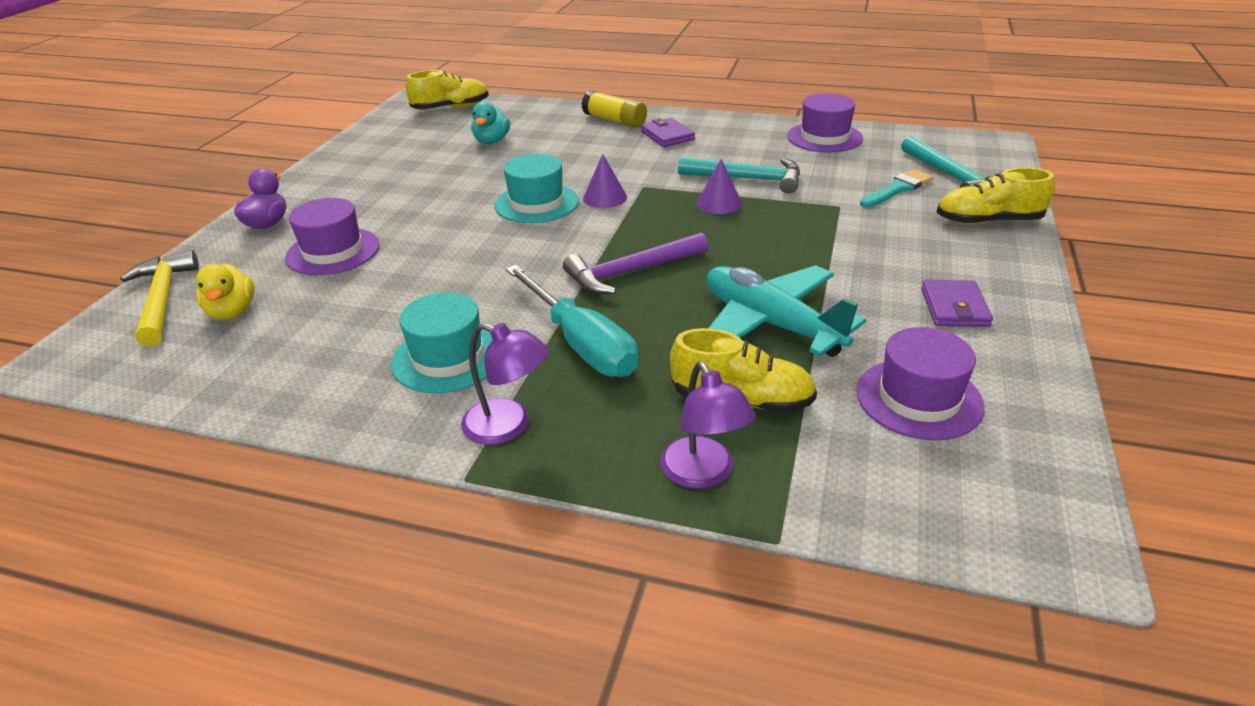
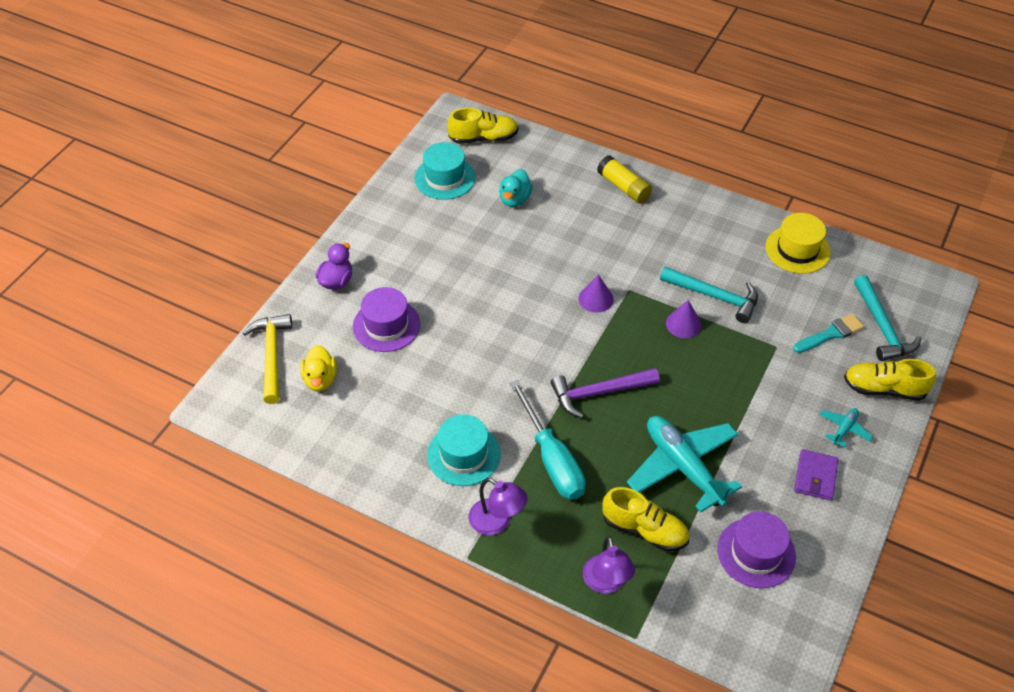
camera: 10 degrees right, 15 degrees up
turquoise hat [495,154,579,223] -> turquoise hat moved to [415,142,476,200]
purple wallet [641,118,695,147] -> none
purple hat [787,93,863,153] -> yellow hat [766,213,830,274]
none -> turquoise plane [820,408,873,447]

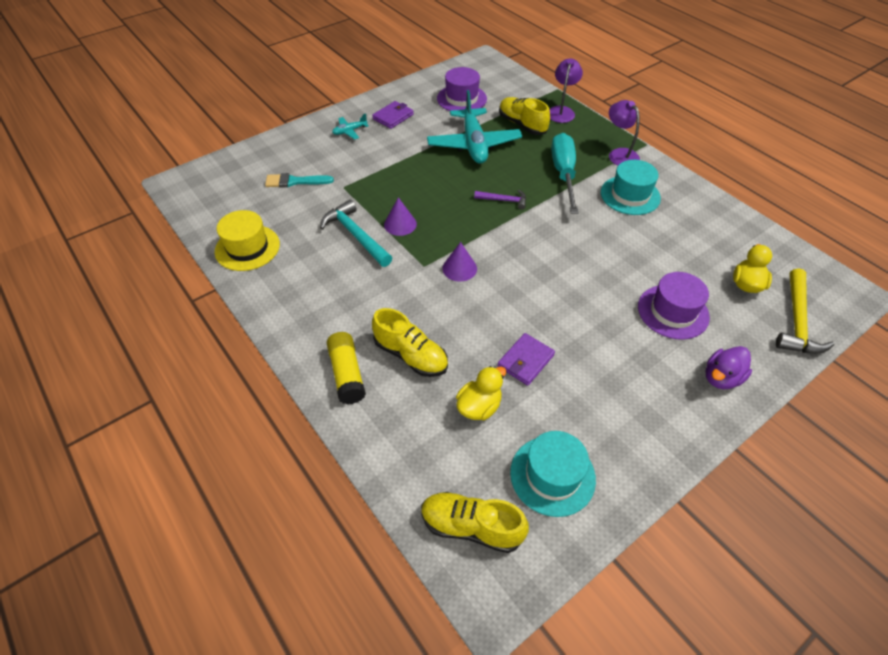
camera: 155 degrees left, 0 degrees up
turquoise duck [499,169,533,207] -> yellow duck [456,366,506,420]
purple hammer [551,368,660,418] -> purple hammer [474,190,526,209], size x0.58
yellow shoe [844,359,936,401] -> yellow shoe moved to [372,308,448,377]
turquoise hammer [854,275,922,361] -> none
none -> purple wallet [497,333,555,386]

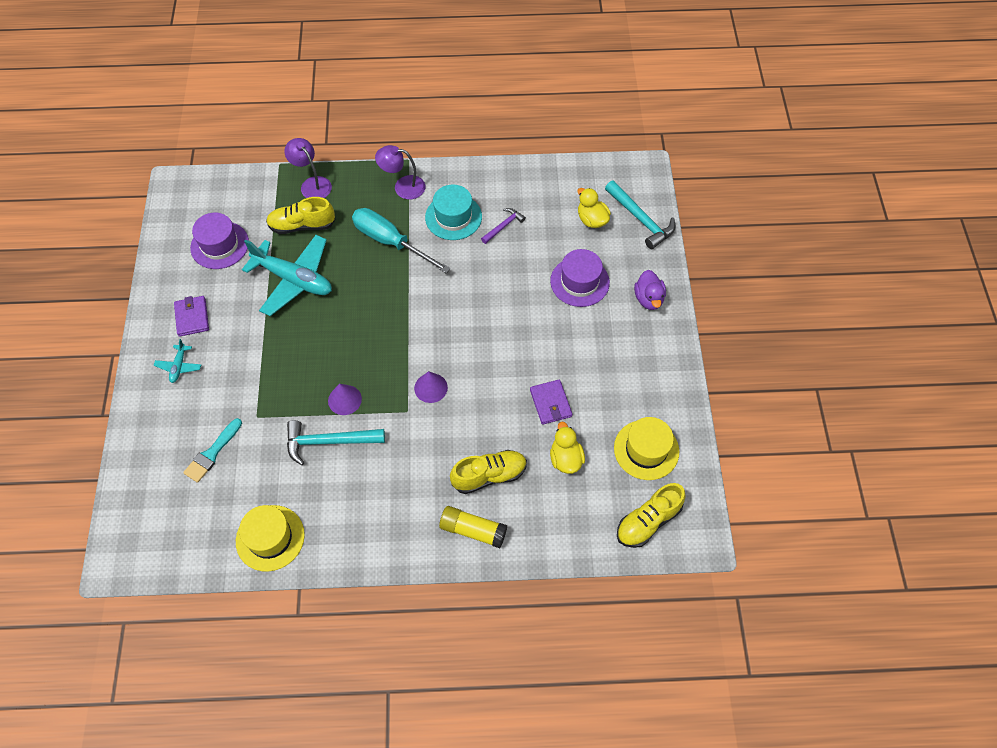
camera: 55 degrees left, 10 degrees up
purple hammer [474,190,526,209] -> purple hammer moved to [481,208,526,244]
turquoise hat [510,431,596,517] -> yellow hat [614,417,679,480]
yellow hammer [776,268,834,354] -> turquoise hammer [605,181,675,249]

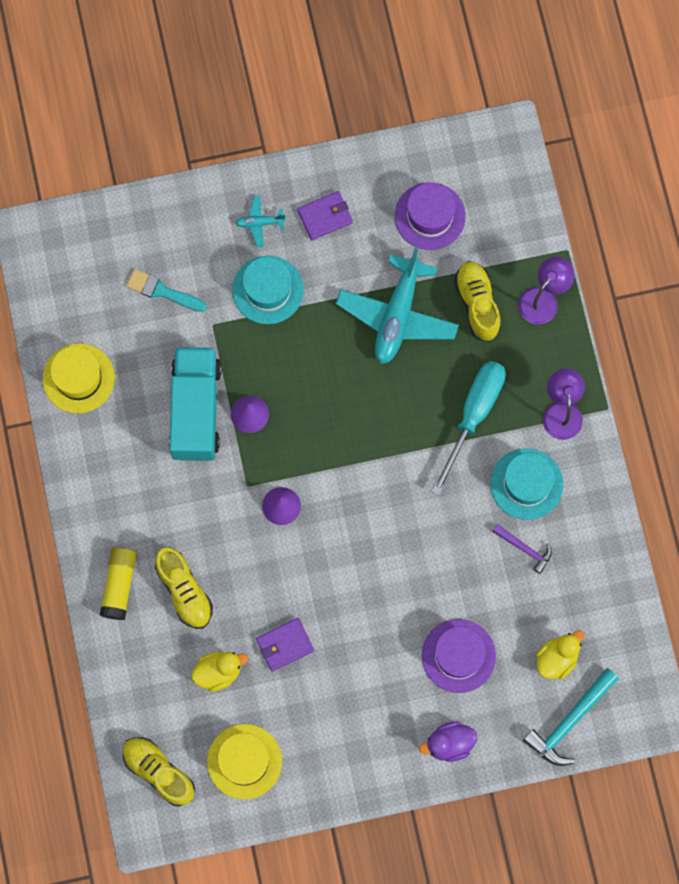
camera: 80 degrees right, 15 degrees up
turquoise hammer [287,420,385,465] -> turquoise truck [169,347,222,461]
none -> turquoise hat [232,256,304,324]

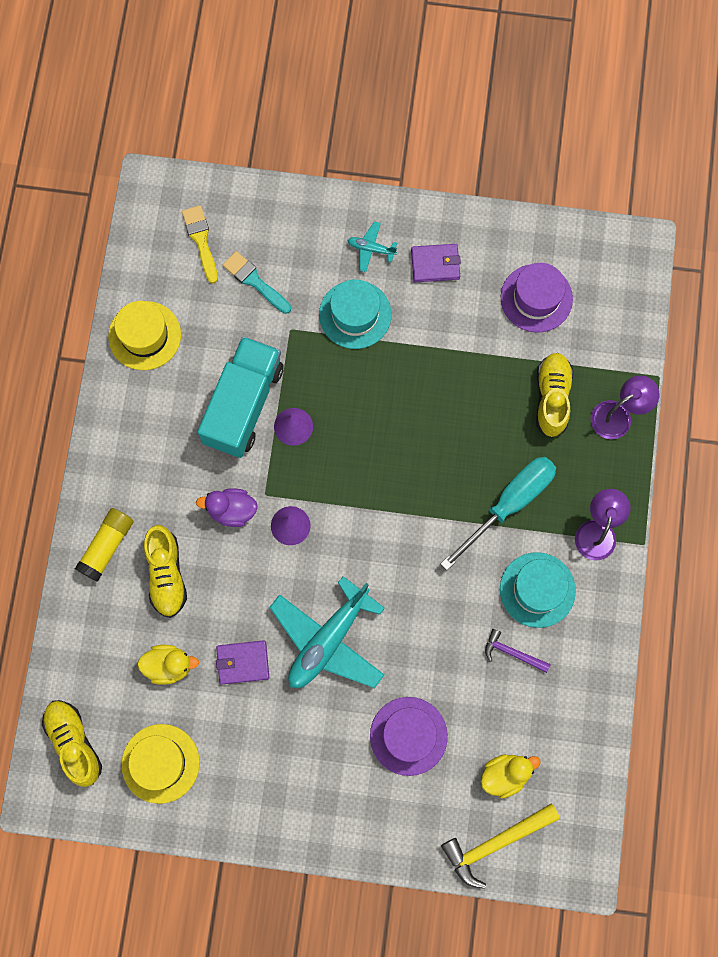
camera: 20 degrees right, 0 degrees up
turquoise plane [336,248,459,364] -> turquoise plane moved to [269,576,385,688]
purple duck [419,721,477,762] -> purple duck moved to [196,488,258,527]
purple hammer [492,524,552,574] -> purple hammer turned 150 degrees clockwise [485,629,551,673]
turquoise hammer [523,668,619,766] -> yellow hammer [441,803,560,889]
none -> yellow brush [182,205,218,284]

